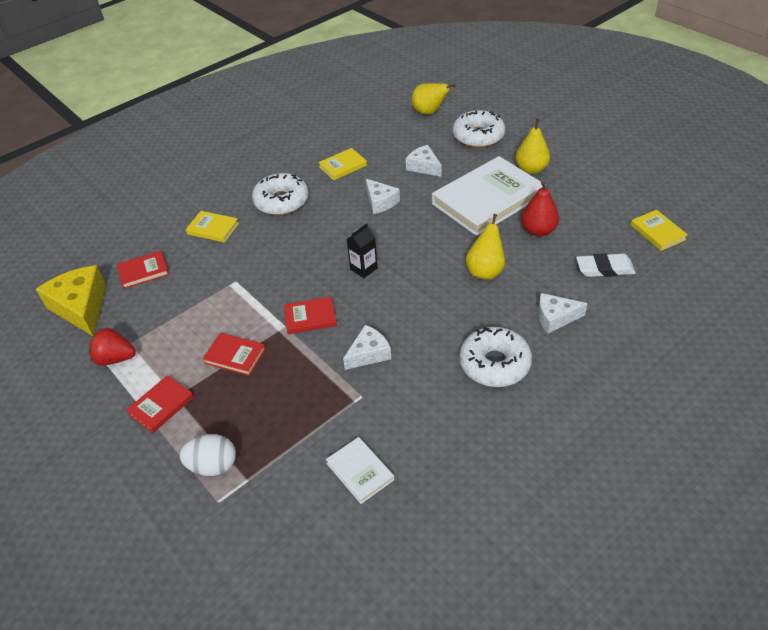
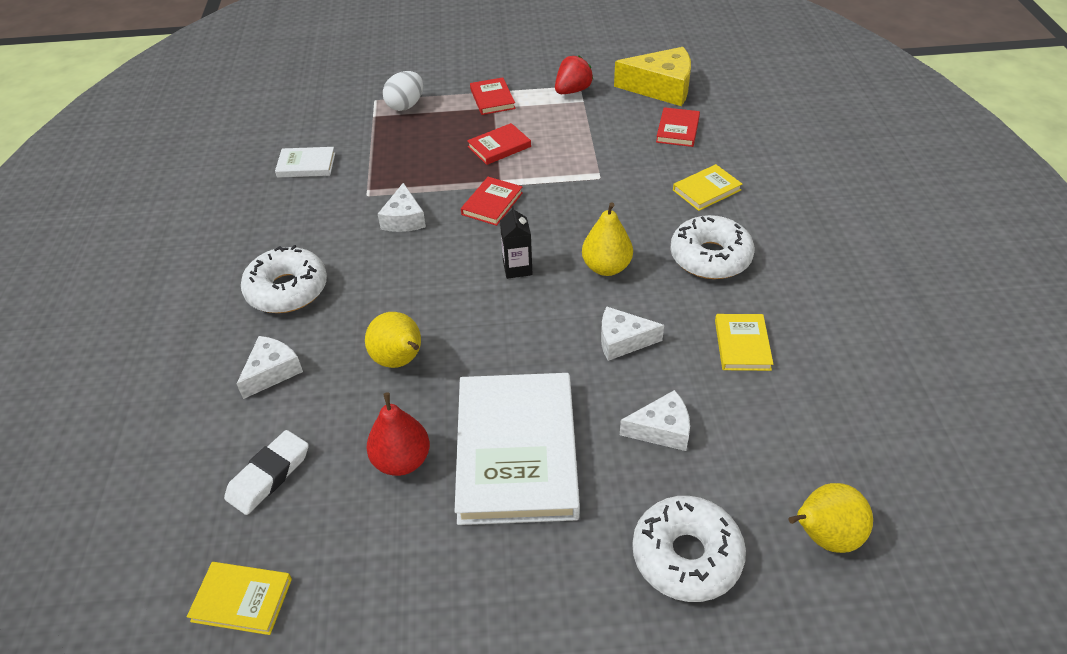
camera: 125 degrees right, 0 degrees up
yellow pear [515,119,550,174] -> yellow pear moved to [582,202,633,276]

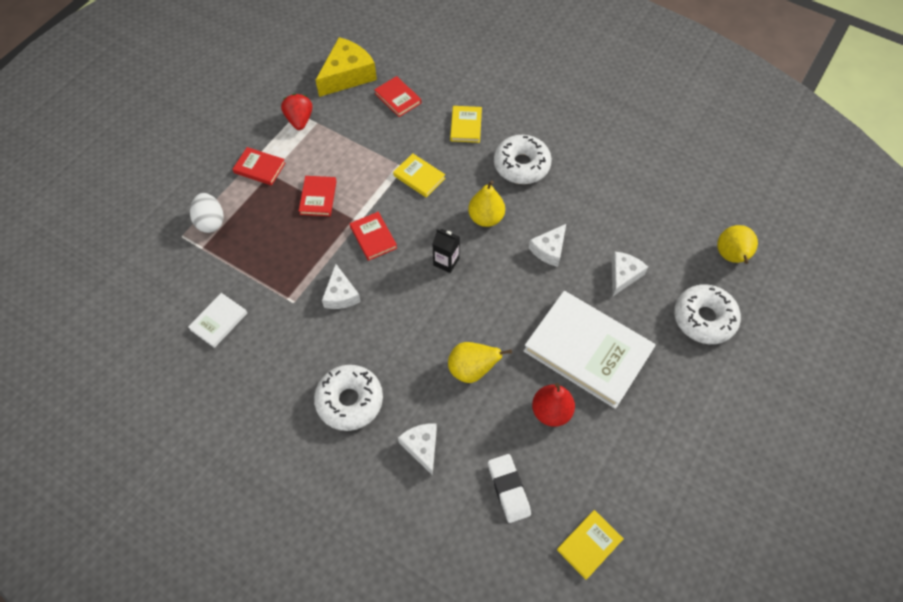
camera: 55 degrees left, 15 degrees up
white cheese [378,183,426,232] -> white cheese turned 45 degrees clockwise [322,264,361,309]
yellow book [715,314,773,371] -> yellow book moved to [393,153,445,197]

